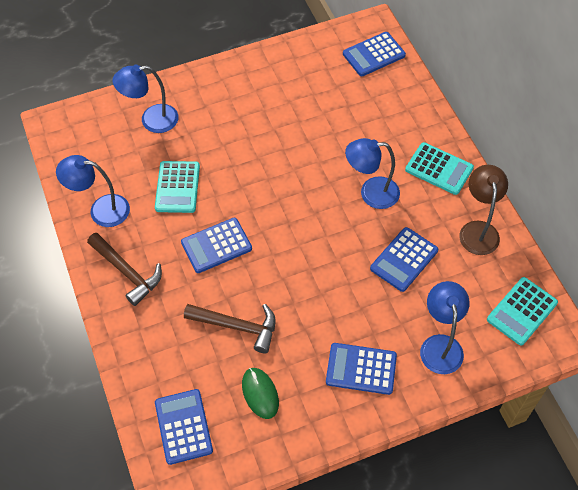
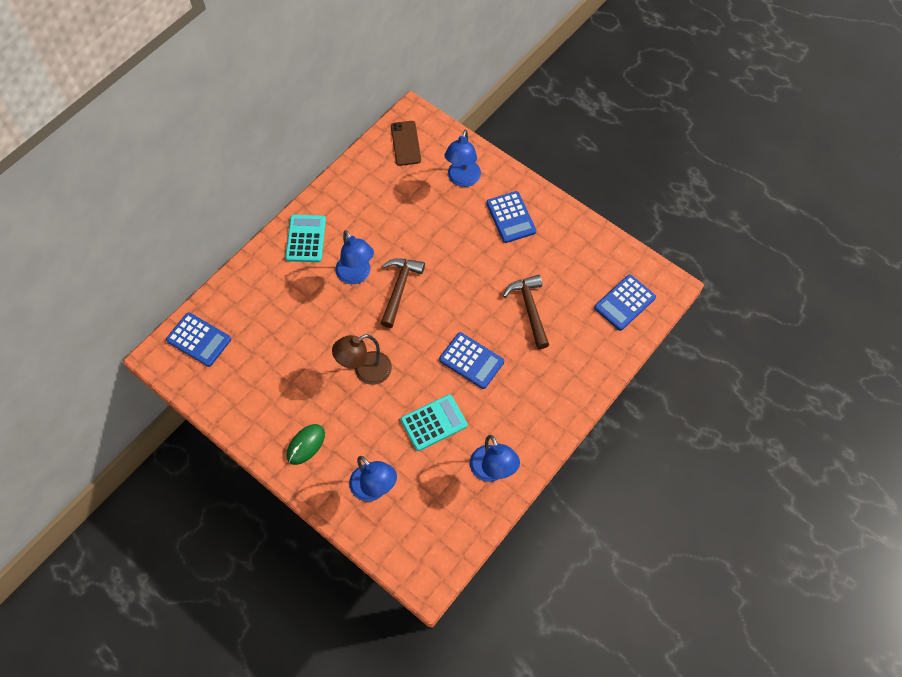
camera: 120 degrees left, 5 degrees up
brown hammer [87,233,162,306] -> brown hammer moved to [381,258,425,328]
green mouse [242,368,279,419] -> green mouse moved to [287,424,325,465]
blue calculator [370,227,438,292] -> none
blue lamp [420,281,470,374] -> blue lamp turned 45 degrees counterclockwise [444,130,481,187]
brown lamp [459,165,508,255] -> brown lamp moved to [332,334,392,385]
turquoise calculator [487,277,558,346] -> brown phone [391,121,421,166]

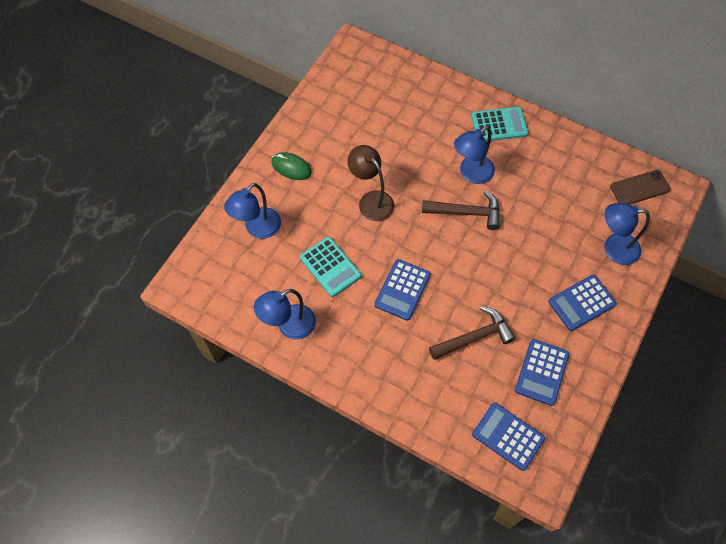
camera: 80 degrees right, 0 degrees up
blue calculator [166,312,231,367] -> blue calculator moved to [515,339,570,406]

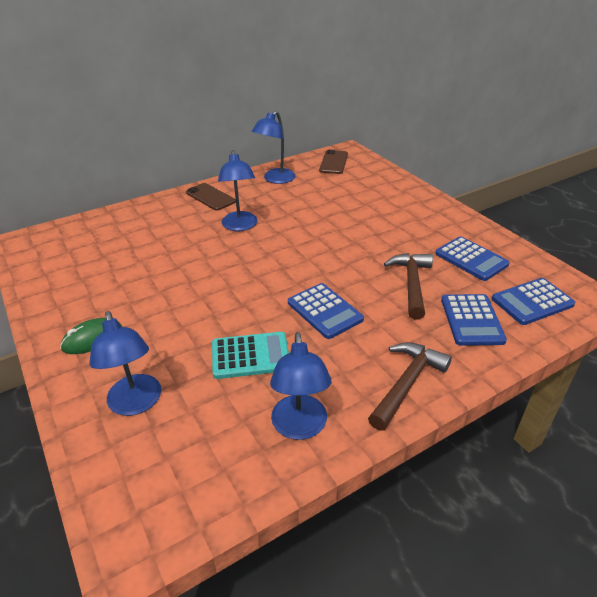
camera: 60 degrees left, 25 degrees down
brown lamp [347,145,394,221] -> none
brown hammer [422,191,500,230] -> brown hammer moved to [368,342,452,431]
turquoise calculator [471,107,528,141] -> brown phone [186,183,236,211]
blue calculator [548,275,617,331] -> blue calculator moved to [441,294,507,346]
blue lamp [604,203,650,265] -> blue lamp moved to [252,111,295,184]

